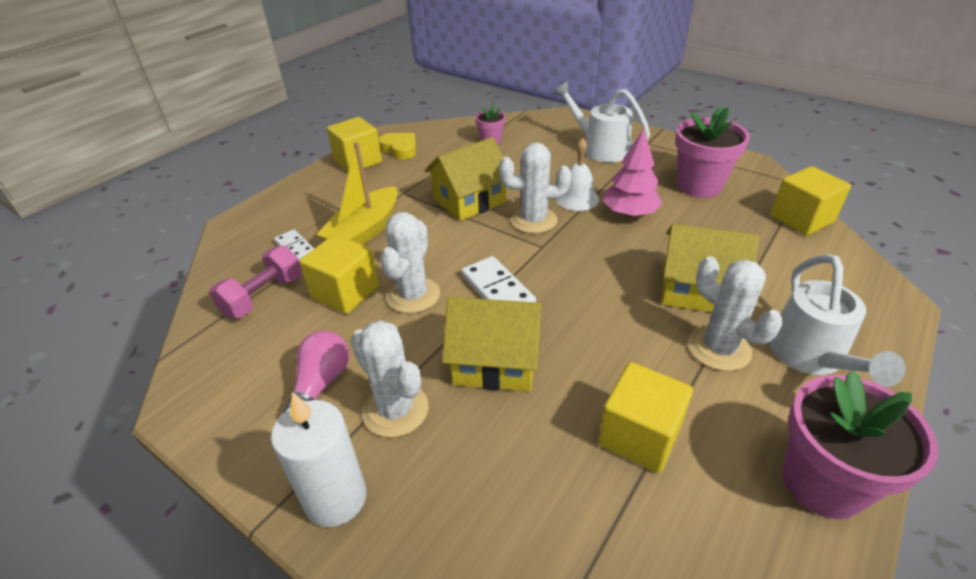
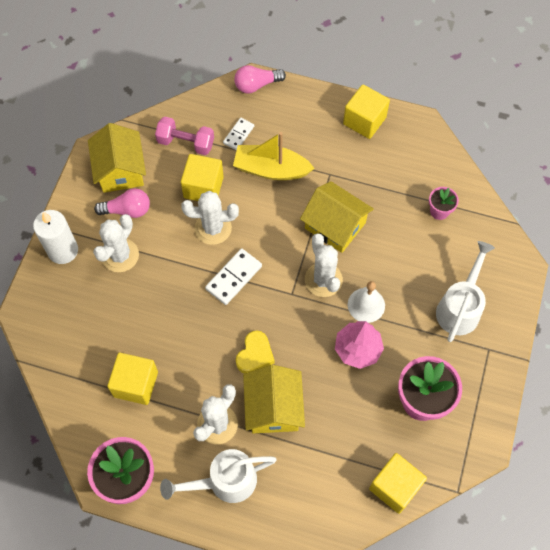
camera: 70 degrees right, 25 degrees up
yellow heart [379,133,416,159] -> yellow heart moved to [236,331,274,374]
yellow house [442,297,542,392] -> yellow house moved to [88,123,146,193]
none -> pink light bulb [234,65,286,94]

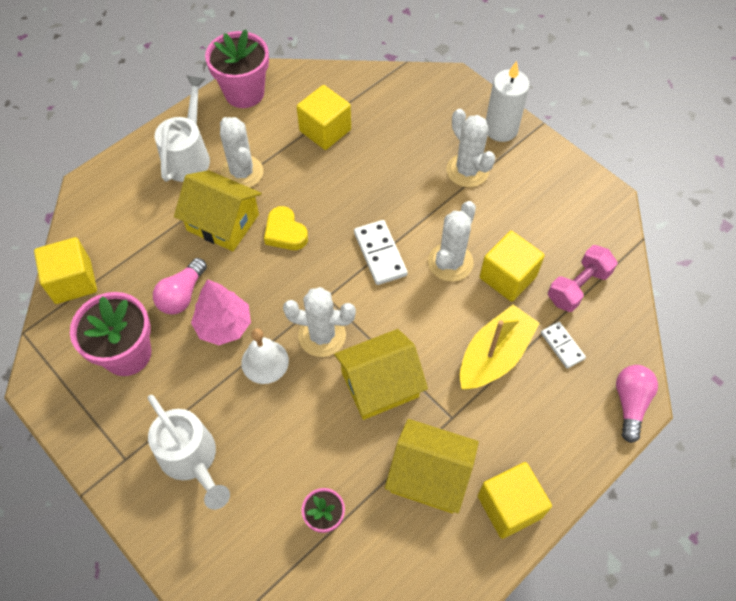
camera: 120 degrees right, 5 degrees down
yellow house [88,123,146,193] -> yellow house moved to [385,419,479,513]
pink light bulb [94,188,150,218] -> pink light bulb moved to [153,258,207,315]

